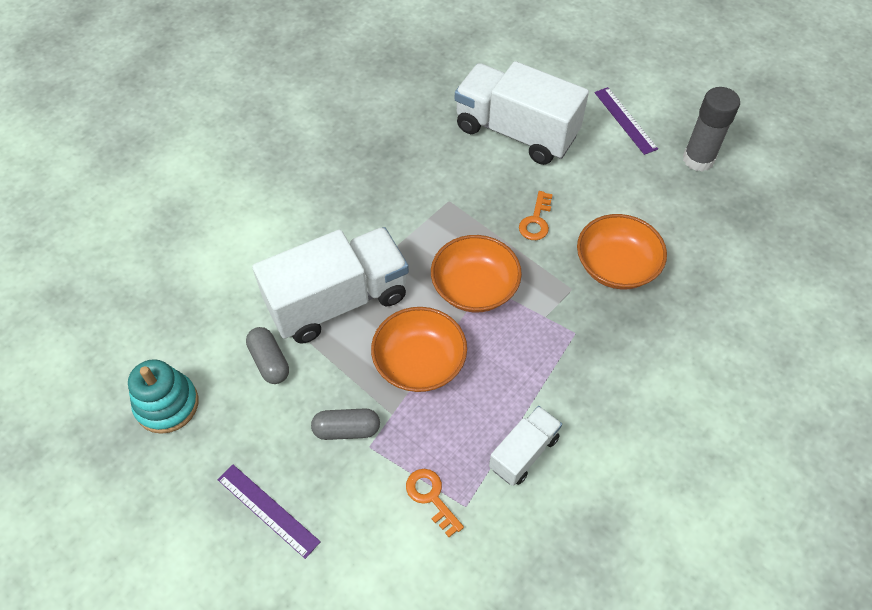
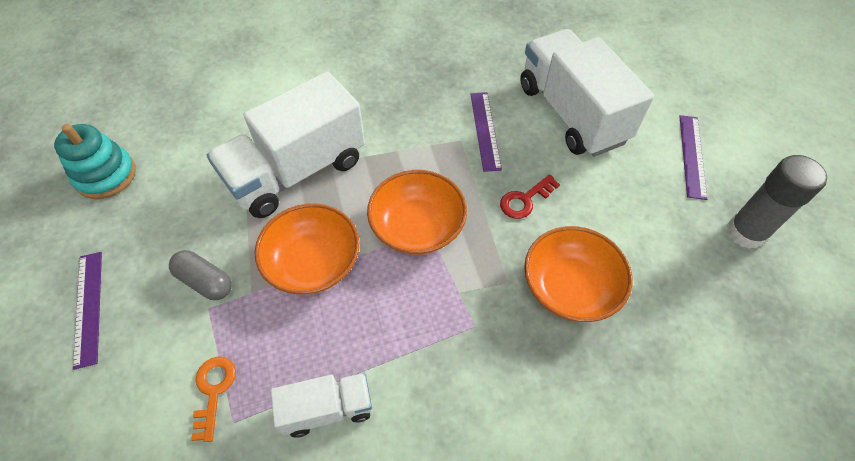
camera: 35 degrees right, 0 degrees up
grey capsule [246,327,289,384] -> none
white truck [252,227,409,344] -> white truck turned 135 degrees clockwise [207,71,365,218]
orange key [519,191,553,240] -> red key [500,174,560,219]
none -> purple ruler [471,92,502,172]

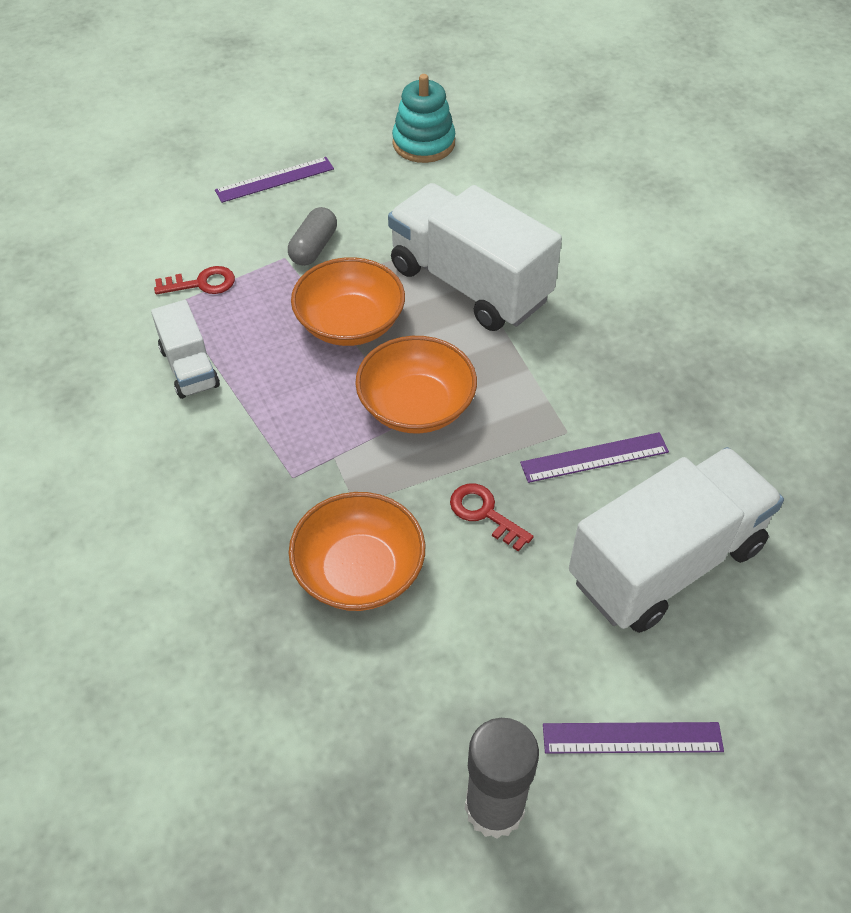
camera: 80 degrees right, 5 degrees down
orange key [191,356,236,442] -> red key [154,266,235,294]

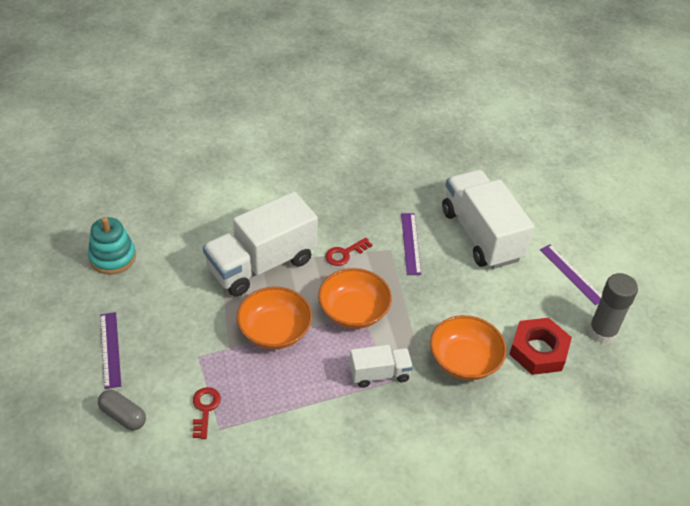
camera: 80 degrees left, 5 degrees down
white truck [151,300,220,399] -> white truck moved to [349,345,413,388]
grey capsule [288,207,337,266] -> grey capsule moved to [98,390,146,430]
red key [450,483,534,552] -> red key moved to [325,238,372,266]
purple ruler [543,722,724,753] -> purple ruler turned 45 degrees counterclockwise [540,244,602,305]
none -> red nut [509,318,572,375]

